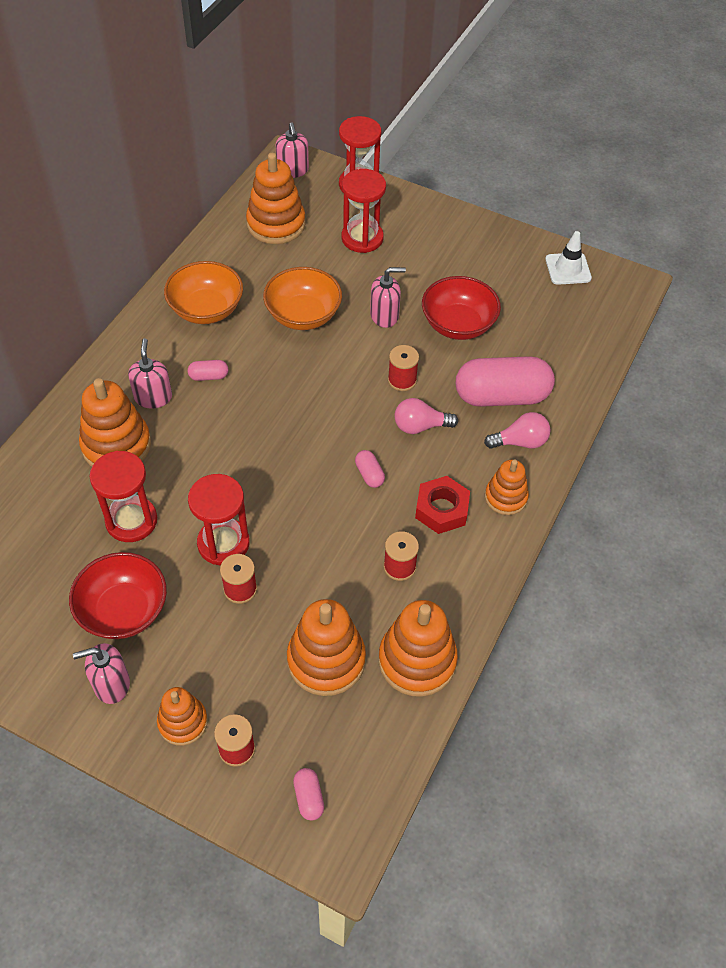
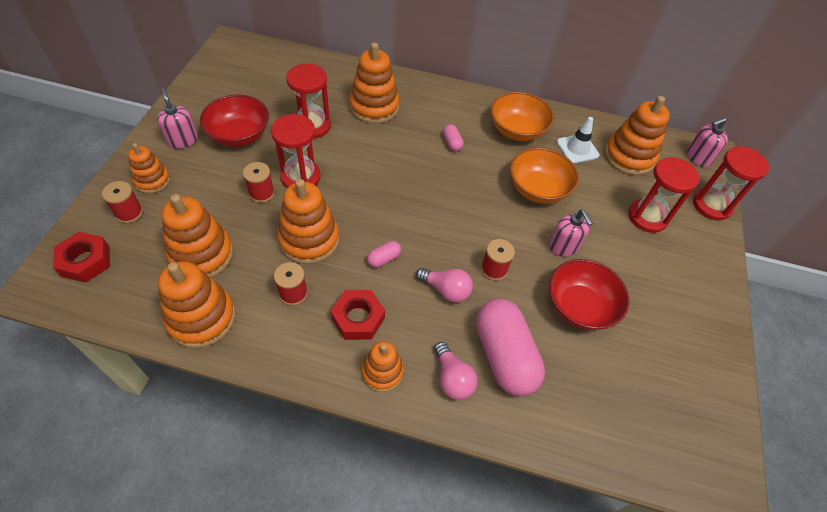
camera: 75 degrees right, 0 degrees up
pink soap dispenser [128,338,172,409] -> none
pink capsule [293,768,324,821] -> red nut [53,232,110,283]
pink light bulb [394,398,458,434] -> pink light bulb turned 135 degrees clockwise [416,268,473,303]
white traffic cone [545,231,592,285] -> white traffic cone moved to [556,117,600,164]
none -> orange stacking toy [277,179,340,264]

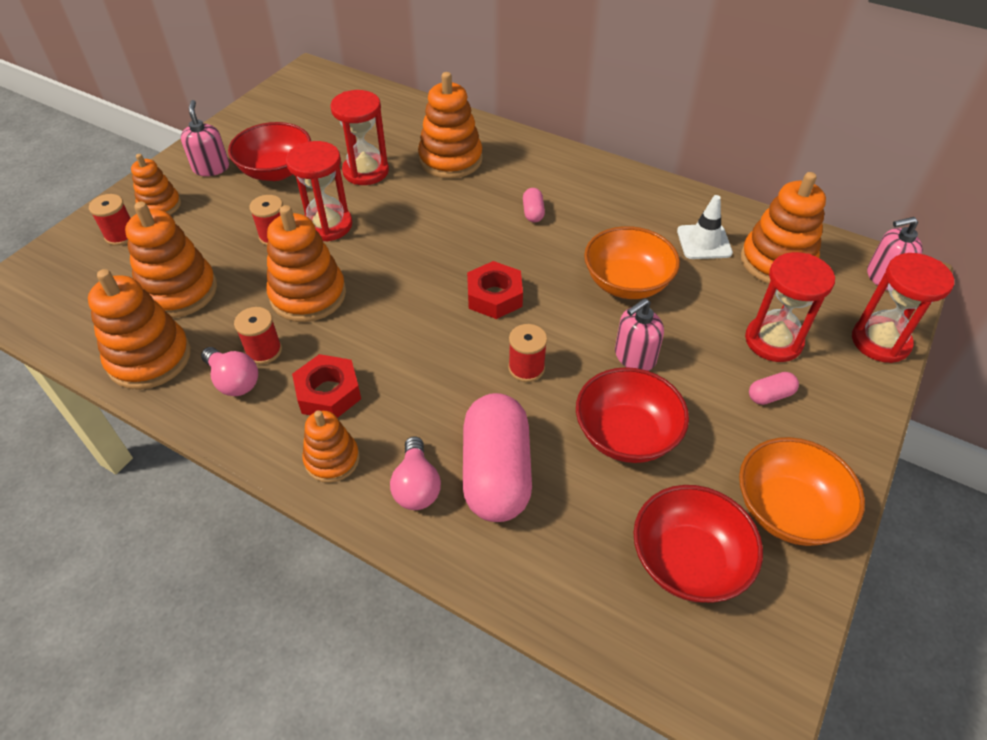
camera: 20 degrees right, 5 degrees down
red nut [53,232,110,283] -> red nut moved to [467,261,523,319]
pink capsule [367,241,401,268] -> pink capsule moved to [749,372,799,405]
pink light bulb [416,268,473,303] -> pink light bulb moved to [201,347,258,396]
orange bowl [491,92,554,141] -> orange bowl moved to [739,437,865,546]
pink soap dispenser [549,209,593,257] -> pink soap dispenser turned 60 degrees clockwise [615,298,664,371]
none -> red bowl [633,485,763,603]

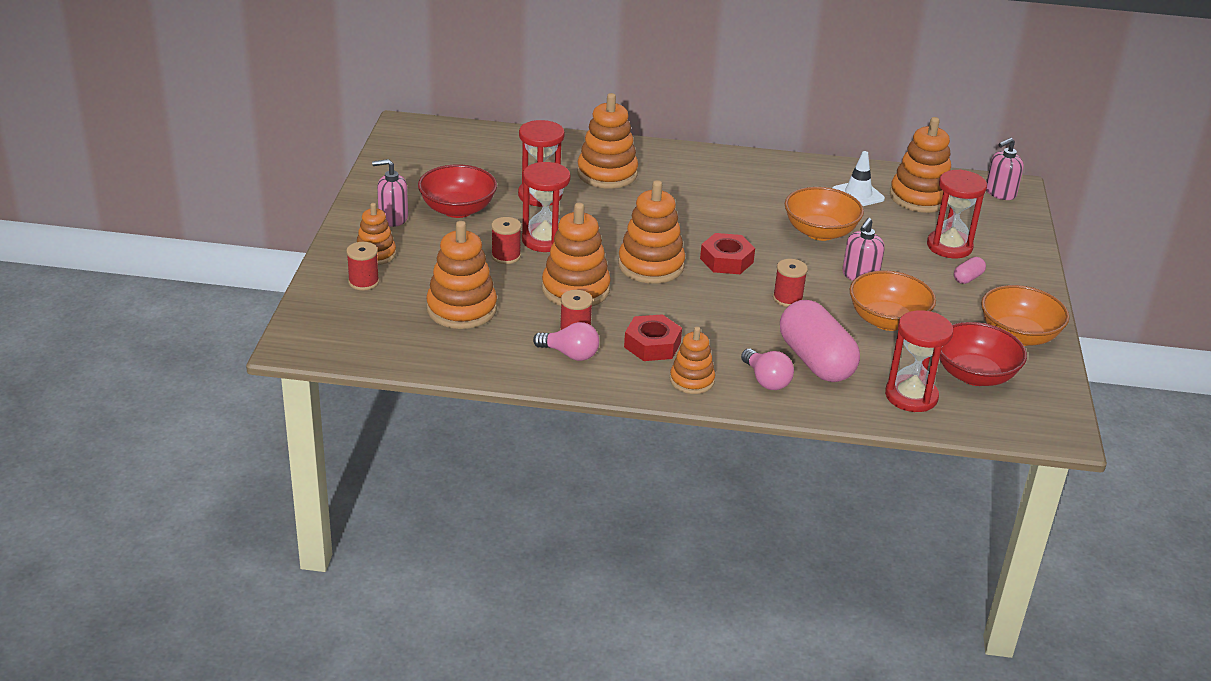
camera: 25 degrees left, 15 degrees down
orange stacking toy [88,269,191,390] -> orange stacking toy moved to [618,180,685,284]
pink soap dispenser [181,100,229,176] -> pink soap dispenser turned 60 degrees counterclockwise [372,159,408,227]
pink capsule [523,188,545,223] -> none
red bowl [576,367,689,463] -> orange bowl [850,270,936,331]
red hourglass [852,253,954,363] -> red hourglass moved to [885,310,953,412]

